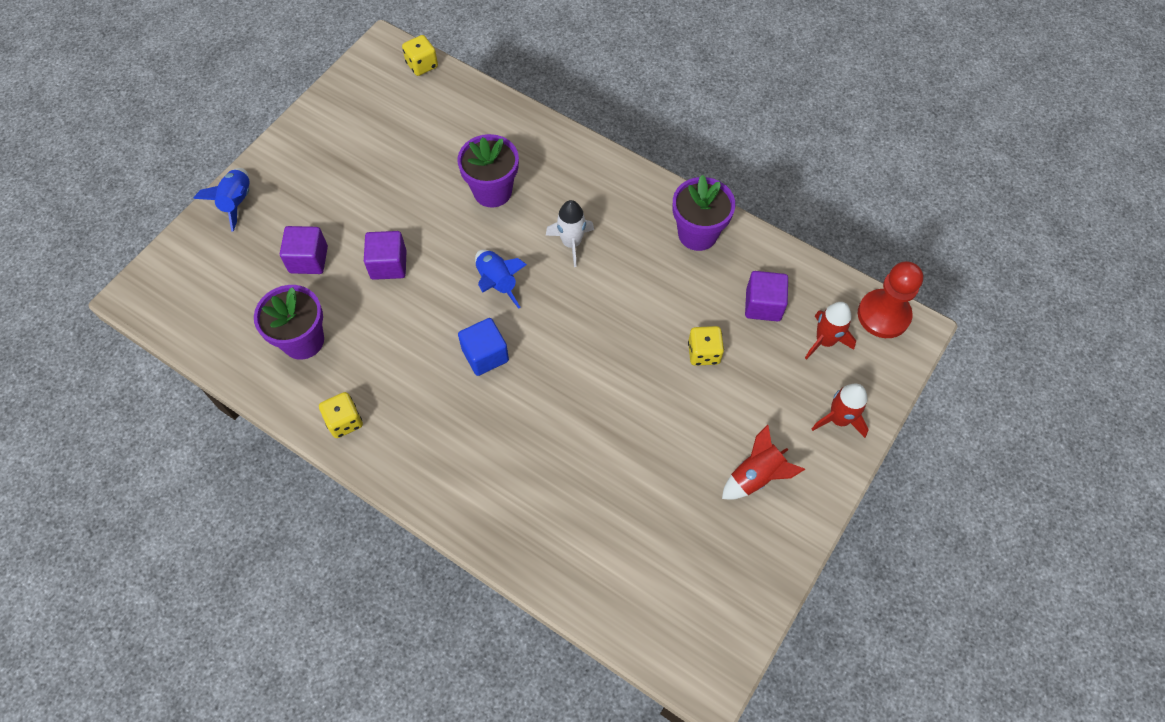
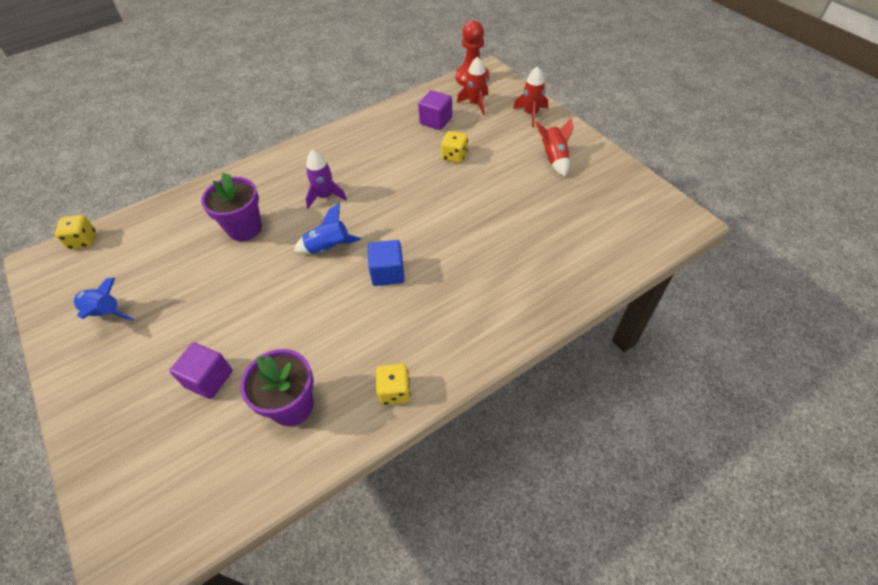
camera: 65 degrees left, 10 degrees down
blue rocket [193,168,250,232] -> blue rocket moved to [73,278,134,321]
purple cube [364,231,407,280] -> none
white rocket [546,200,594,267] -> purple rocket [305,150,347,209]
purple flower pot [673,175,735,251] -> none

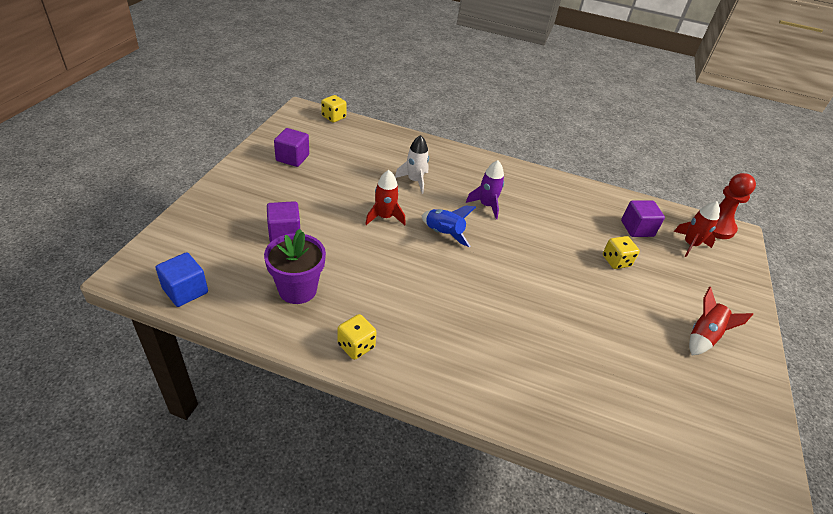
camera: 45 degrees right, 10 degrees down
blue rocket [73,278,134,321] -> purple cube [274,128,309,167]
purple flower pot [201,172,262,241] -> white rocket [395,135,429,194]
blue cube [368,240,405,286] -> blue cube moved to [156,252,208,307]
red rocket [513,66,548,127] -> red rocket moved to [365,170,406,225]

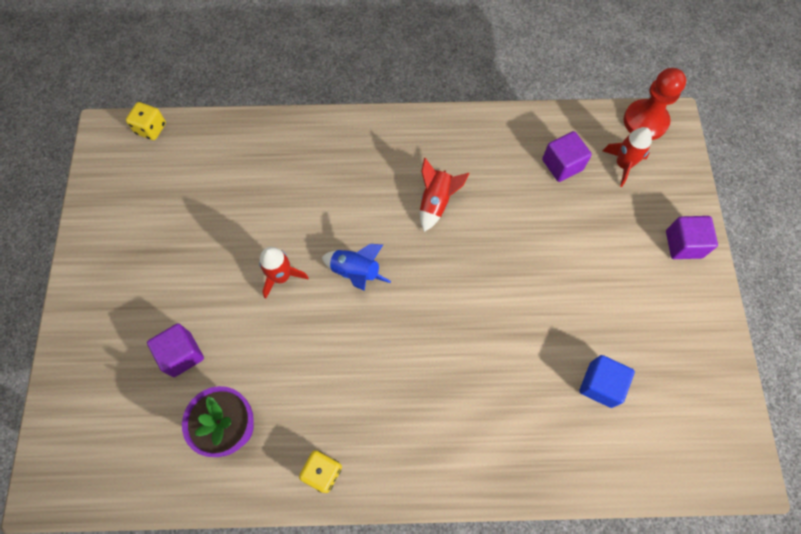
camera: 15 degrees left, 25 degrees up
blue cube [156,252,208,307] -> blue cube moved to [579,355,635,408]
purple cube [274,128,309,167] -> purple cube moved to [666,216,718,259]
white rocket [395,135,429,194] -> none
purple rocket [466,160,504,219] -> none
yellow dice [603,236,640,269] -> none
red rocket [689,287,753,355] -> red rocket moved to [420,158,469,232]

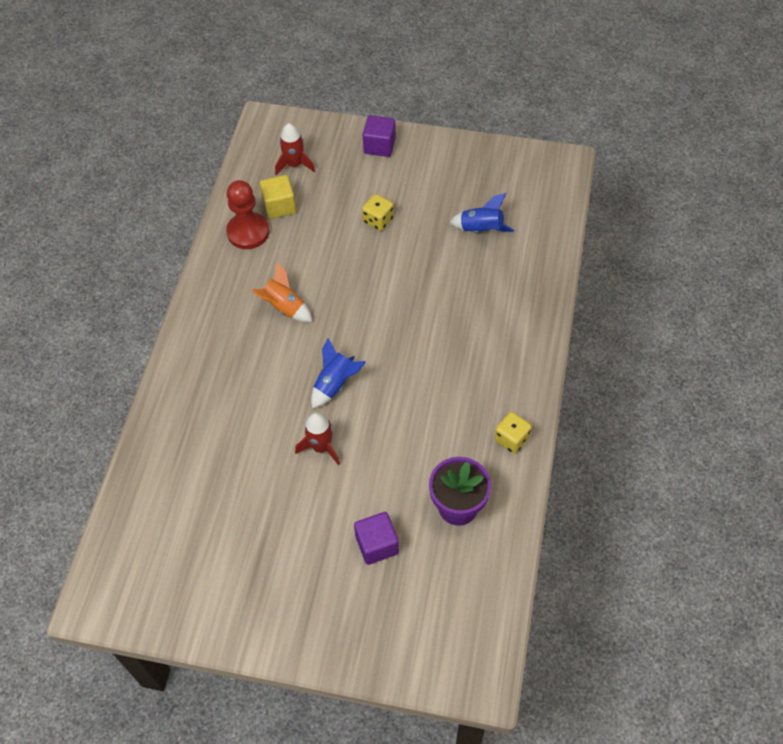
camera: 75 degrees left, 10 degrees down
yellow dice [126,102,166,140] -> yellow dice moved to [362,194,394,231]
red rocket [420,158,469,232] -> orange rocket [251,263,312,322]
purple cube [542,131,592,182] -> yellow cube [260,175,296,219]
blue cube [579,355,635,408] -> blue rocket [449,193,514,233]
red pawn [624,68,686,140] -> red pawn moved to [226,180,270,249]

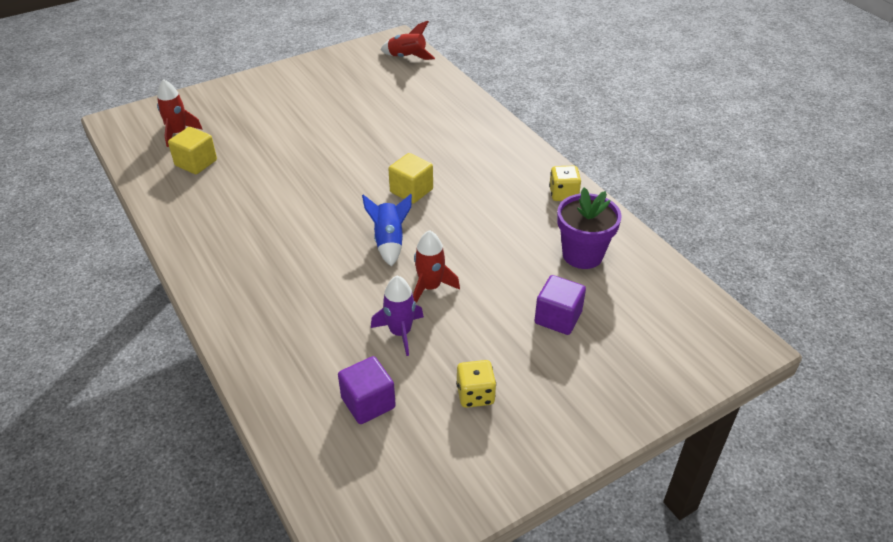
camera: 45 degrees left, 15 degrees down
red pawn [226,180,270,249] -> none
orange rocket [251,263,312,322] -> none
yellow dice [362,194,394,231] -> yellow dice moved to [456,360,496,408]
purple cube [363,115,396,157] -> purple cube moved to [338,356,396,424]
blue rocket [449,193,514,233] -> none
none -> purple rocket [371,276,424,356]
none -> red rocket [381,21,435,60]
none -> yellow cube [388,153,433,204]

